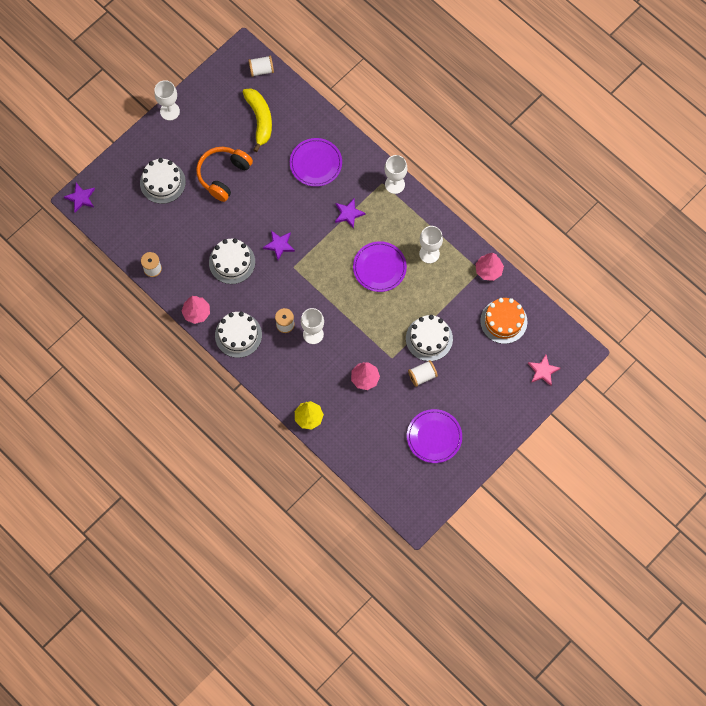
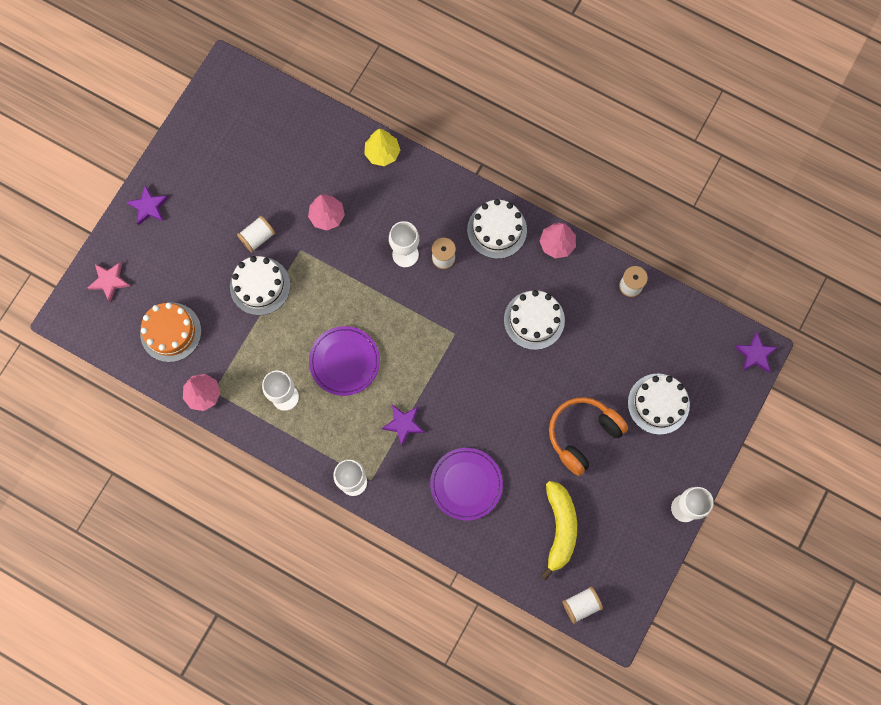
camera: 165 degrees right, 5 degrees up
orange headphones [196,147,253,202] -> orange headphones turned 150 degrees counterclockwise [549,397,628,476]
yellow banana [243,88,272,152] -> yellow banana turned 150 degrees counterclockwise [541,481,577,580]
purple star [263,231,295,260] -> purple star moved to [127,185,169,225]
purple plate [407,409,462,463] -> none

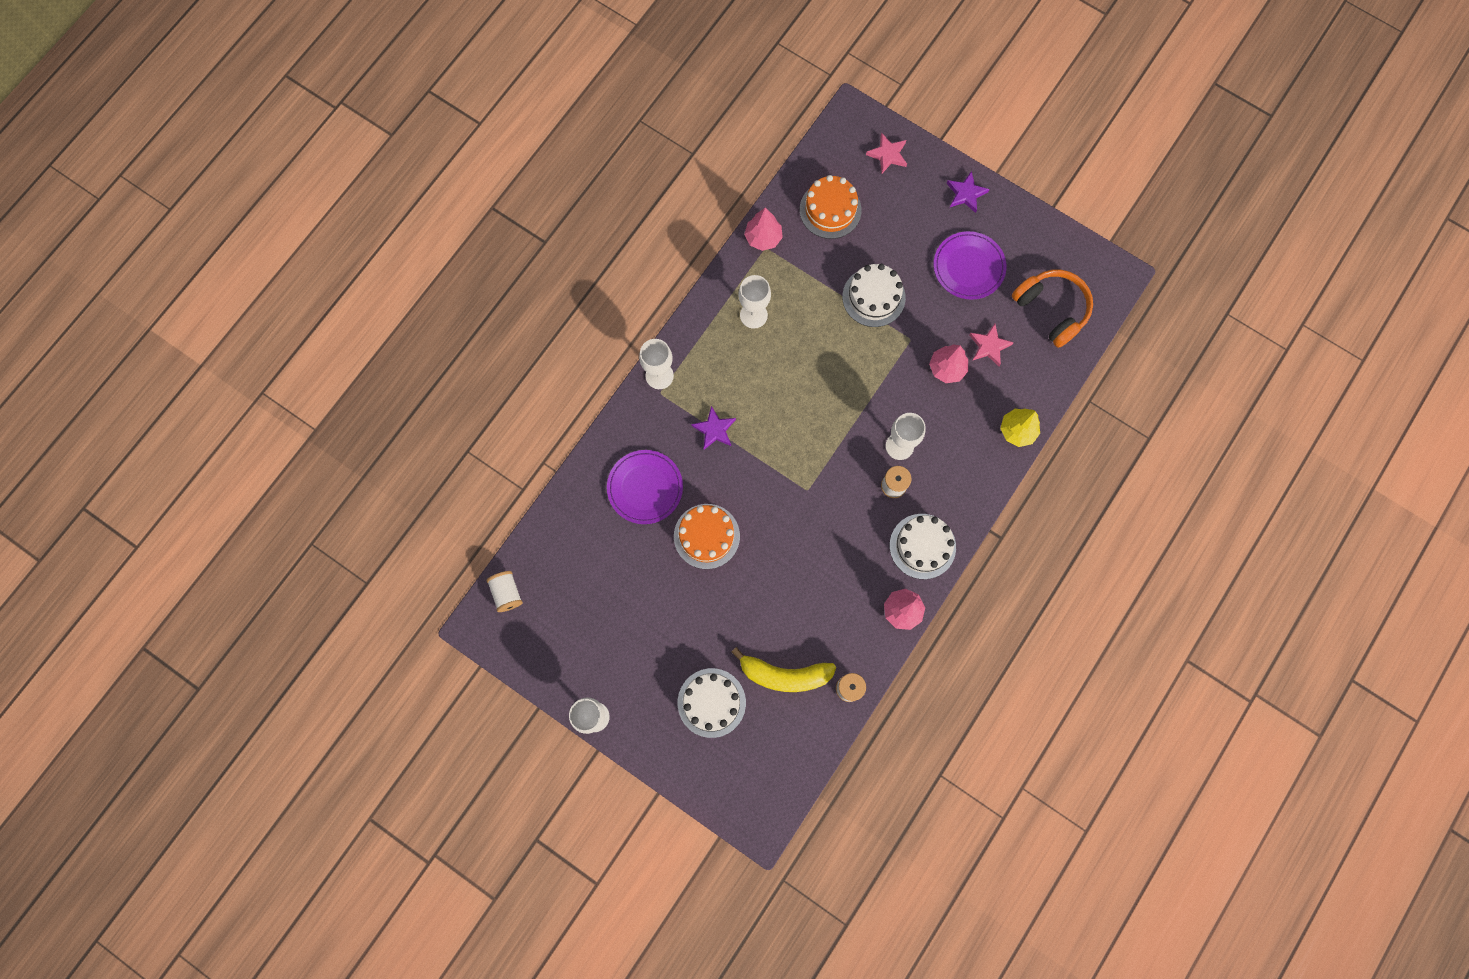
camera: 95 degrees right, 0 degrees up
white spool [237,216,276,253] -> none
purple plate [309,326,380,396] -> purple plate moved to [934,231,1006,300]
white cake [504,290,565,350] -> none
yellow banana [541,481,577,580] -> yellow banana moved to [732,647,837,692]
orange headphones [549,397,628,476] -> orange headphones moved to [1012,269,1093,348]
purple star [735,332,778,373] -> none
none -> orange cake [674,504,740,569]
none -> pink star [969,324,1014,366]

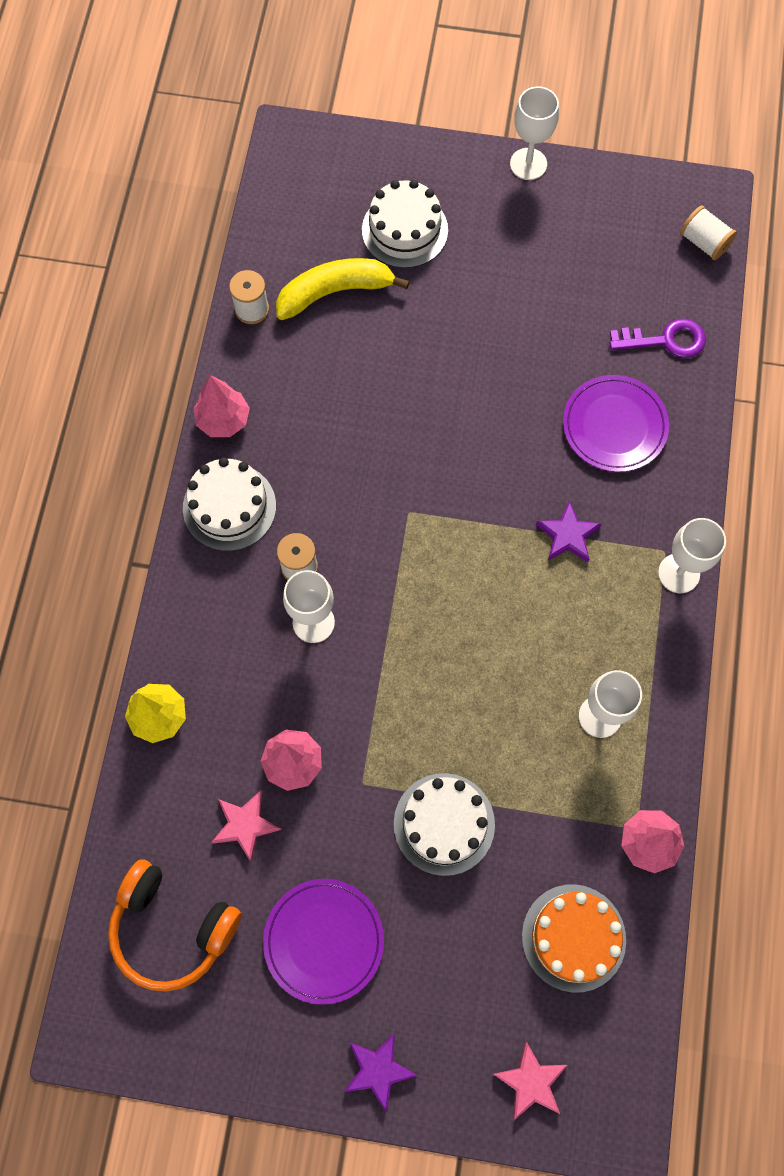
camera: 155 degrees right, 5 degrees down
orange cake [674,504,740,569] -> none
none -> purple key [609,319,706,358]

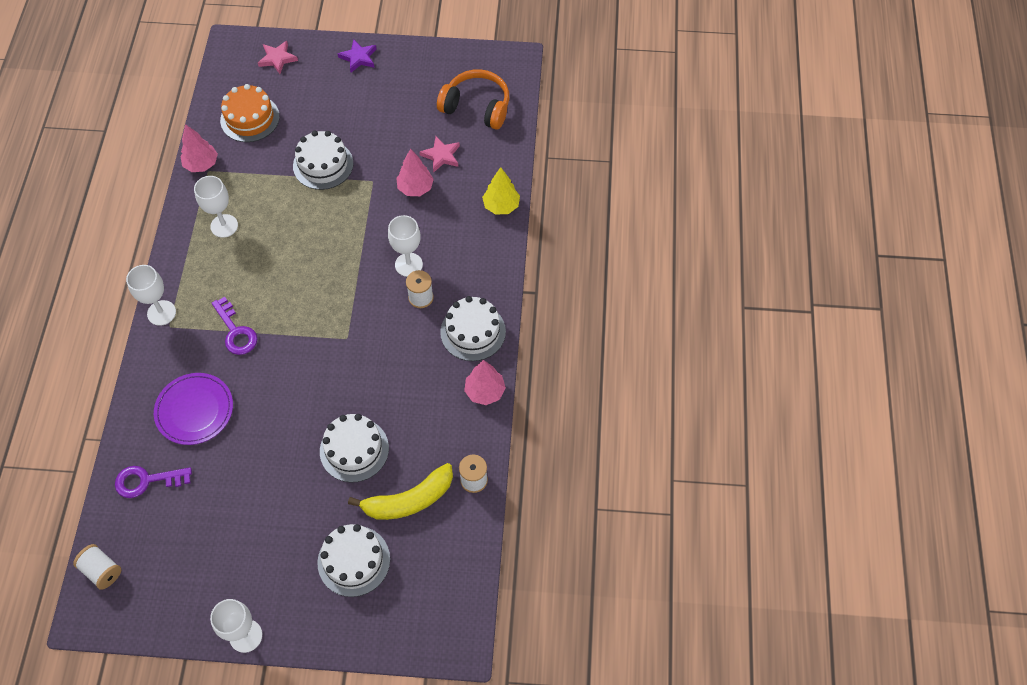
camera: 175 degrees right, 10 degrees down
purple plate [263,879,384,1005] -> none
purple star [536,501,602,562] -> purple key [212,297,257,355]
none -> white cake [320,414,389,483]

